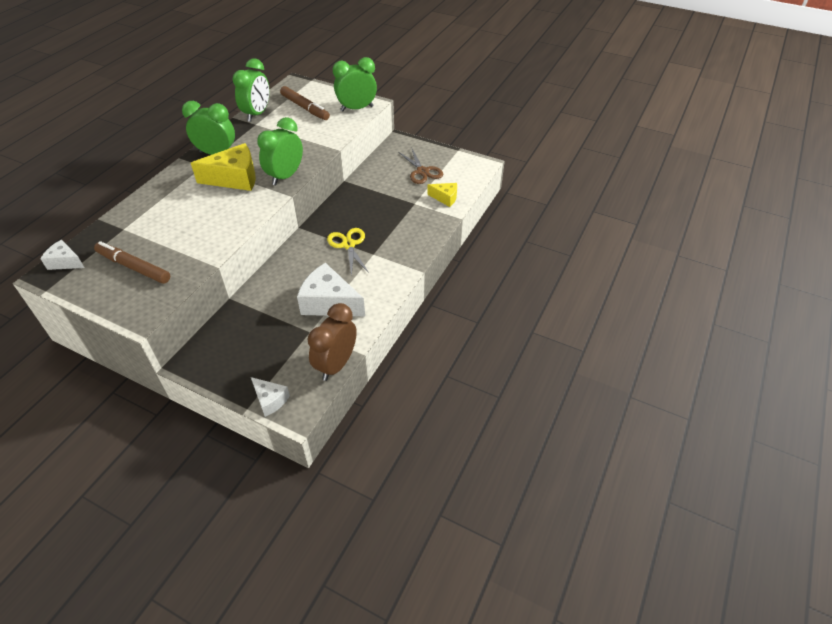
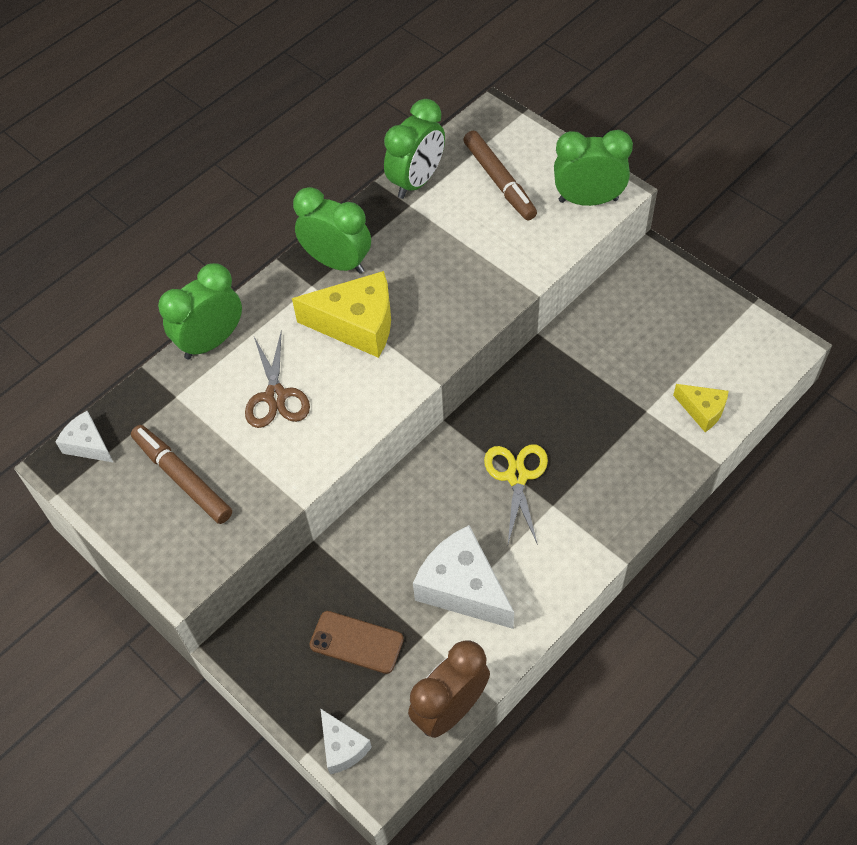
camera: 20 degrees right, 10 degrees up
green clock [257,117,303,186] -> green clock moved to [158,263,242,359]
brown scissors [399,149,443,184] -> brown scissors moved to [245,330,310,428]
none -> brown phone [309,611,404,674]

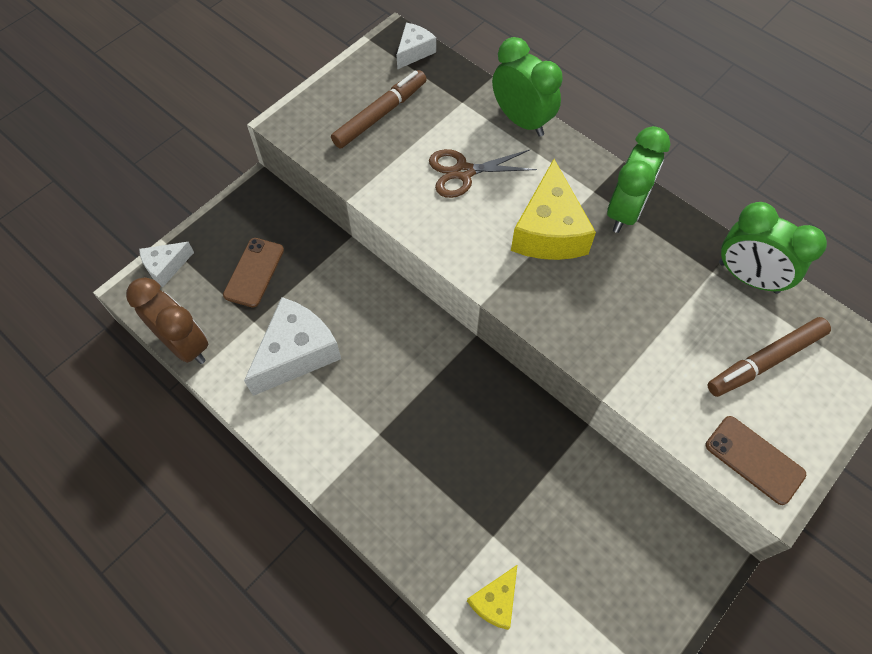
camera: 85 degrees right, 5 degrees up
yellow scissors [484,444,548,545] -> none
green clock [554,130,633,206] -> brown phone [706,416,806,505]

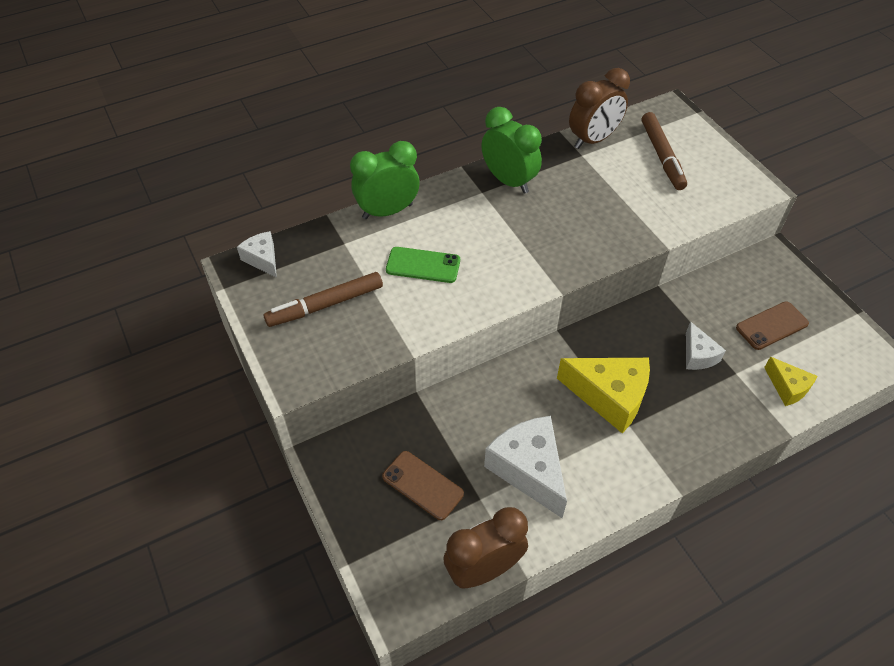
camera: 70 degrees left, 10 degrees down
white cheese [139,242,194,287] -> white cheese moved to [686,321,726,370]
brown marker [331,70,427,148] -> brown marker turned 90 degrees counterclockwise [264,272,383,327]
brown scissors [429,149,537,198] -> green phone [386,247,460,283]
yellow cheese [511,159,596,260] -> yellow cheese moved to [557,358,650,433]
brown phone [706,416,806,505] -> brown phone moved to [736,301,809,350]
green clock [719,202,827,294] -> brown clock [569,68,630,149]

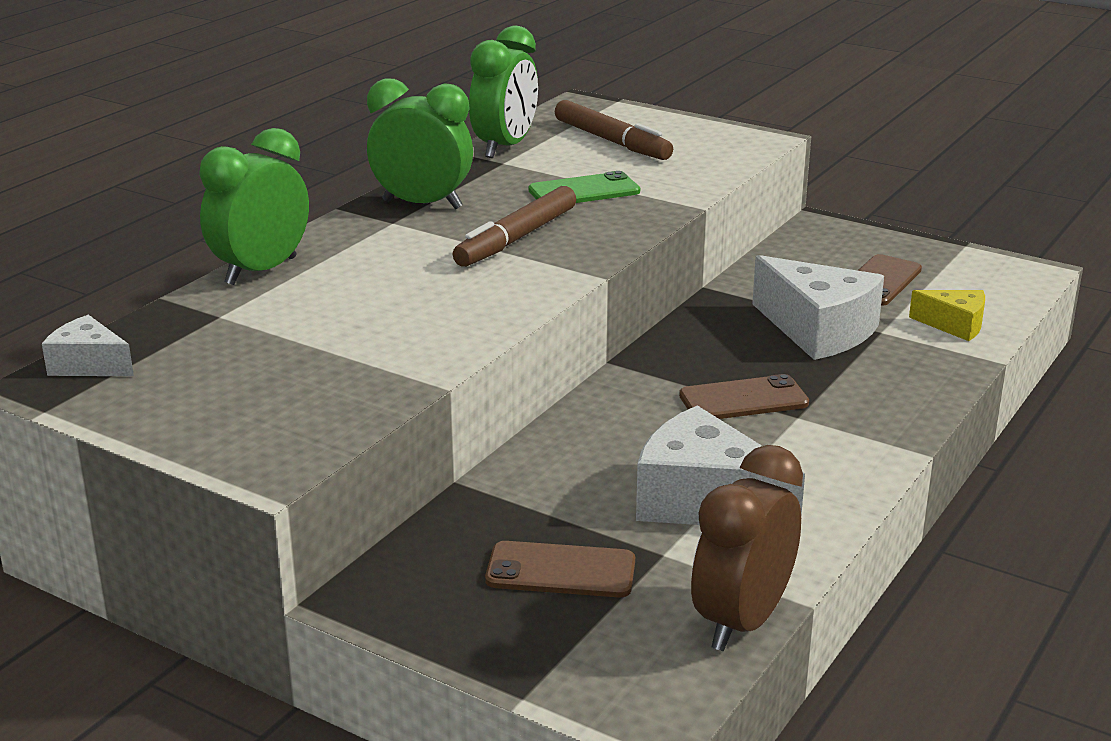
camera: 30 degrees left, 25 degrees down
brown marker [264,272,383,327] -> brown marker moved to [453,186,576,267]
green phone [386,247,460,283] -> green phone moved to [529,171,640,203]
yellow cheese [557,358,650,433] -> brown phone [679,374,809,419]
brown clock [569,68,630,149] -> green clock [469,25,538,158]
white cheese [686,321,726,370] -> white cheese [752,255,884,360], size x1.83

